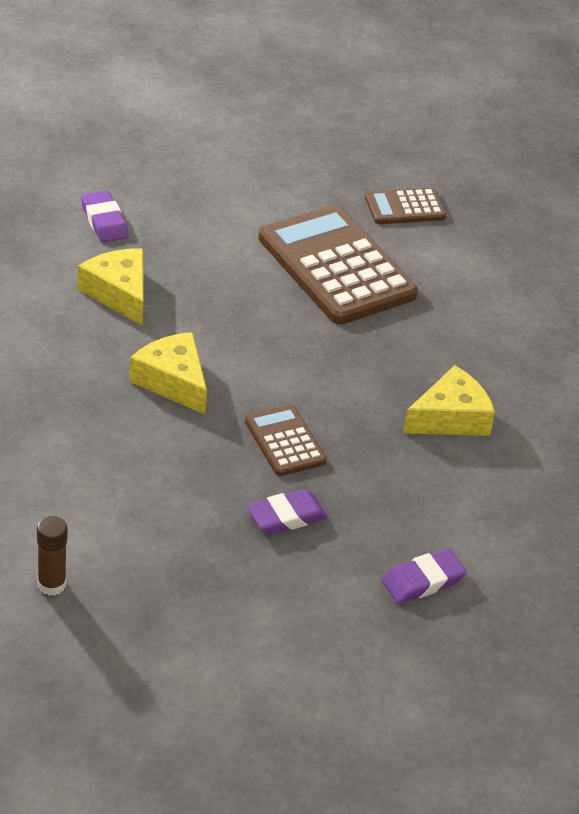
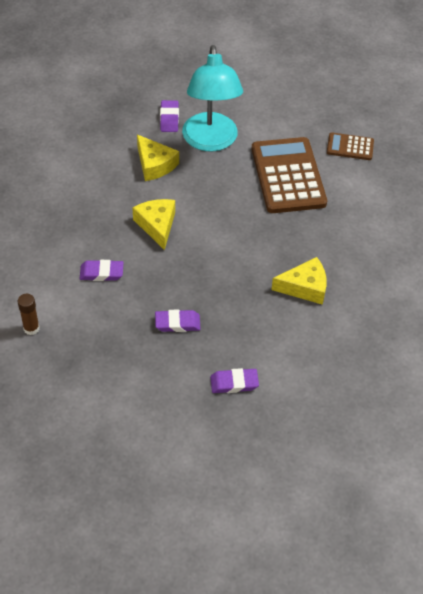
camera: 25 degrees right, 10 degrees up
yellow cheese [78,248,144,325] -> yellow cheese turned 150 degrees clockwise [137,134,179,181]
brown calculator [245,405,327,476] -> none
none -> purple eraser [79,260,124,281]
none -> turquoise lamp [182,45,243,152]

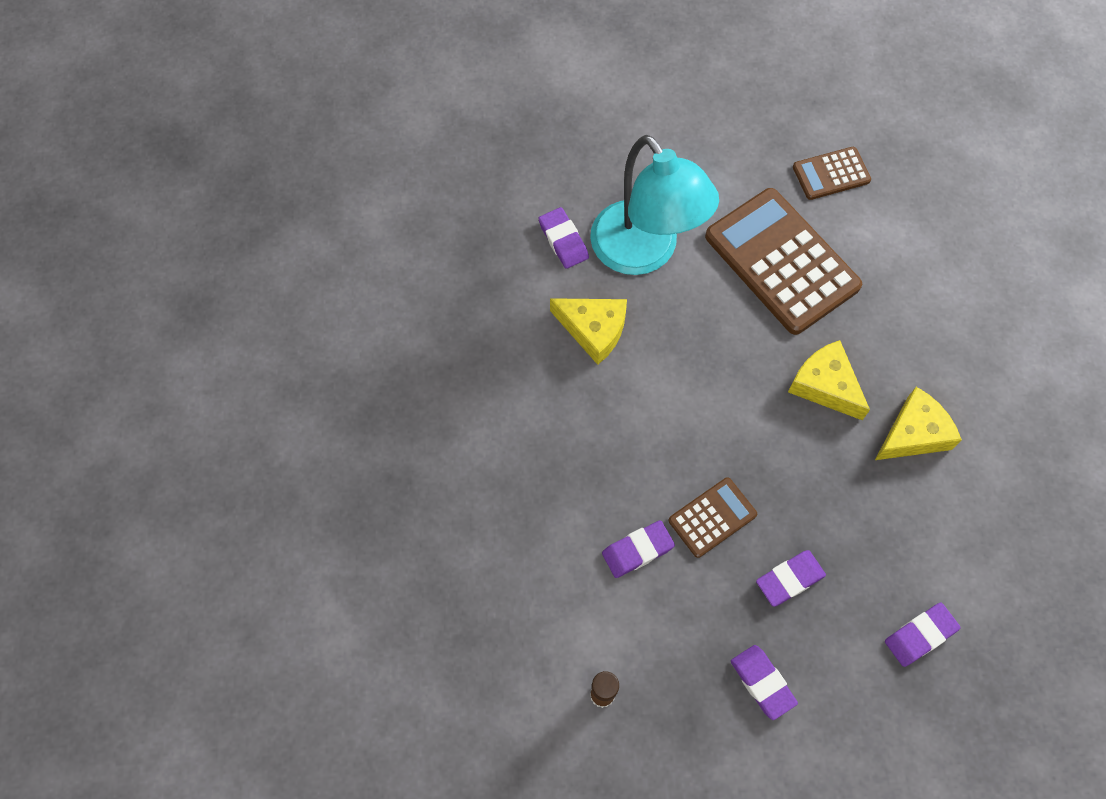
camera: 25 degrees left, 15 degrees up
yellow cheese [132,199,175,250] -> yellow cheese moved to [788,340,870,420]
none -> brown calculator [669,477,757,558]
none -> purple eraser [731,645,798,720]

